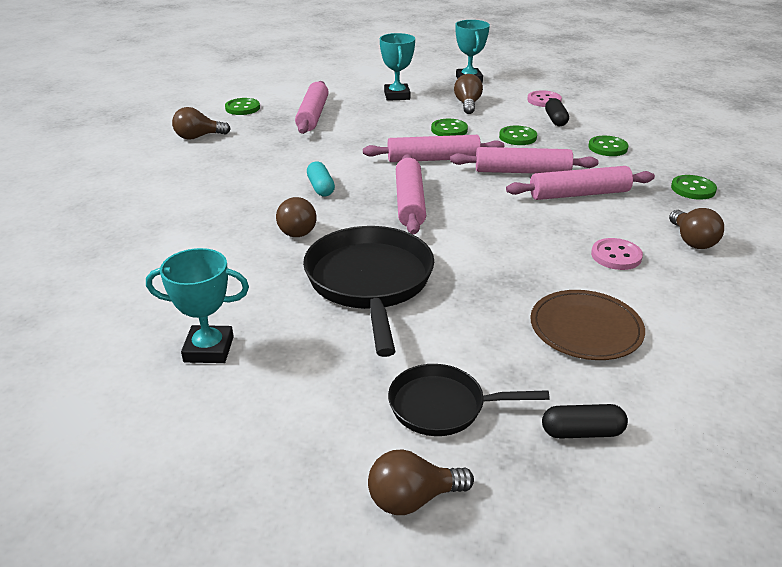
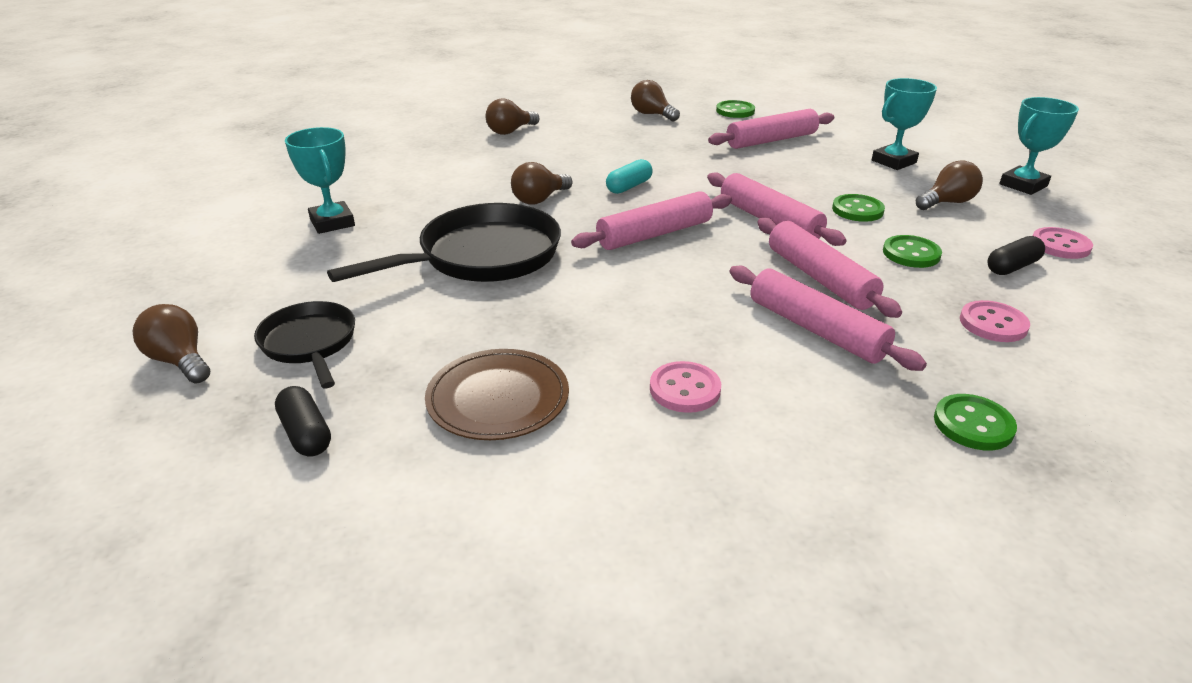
camera: 60 degrees right, 0 degrees up
green button [588,136,629,156] -> pink button [960,300,1030,342]
brown light bulb [669,208,724,249] -> brown light bulb moved to [486,99,539,135]

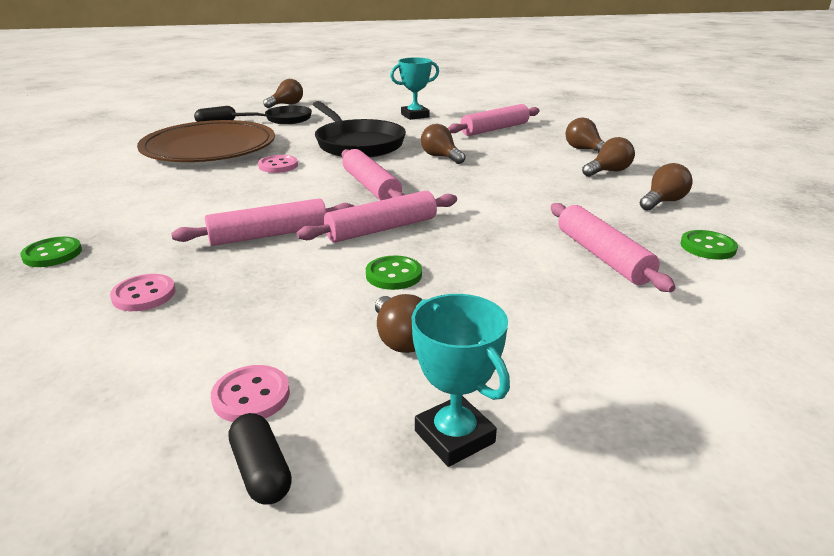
camera: 95 degrees right, 5 degrees down
brown plate [425,349,569,440] -> brown plate [137,120,275,162], size x1.84
turquoise capsule [606,159,653,194] -> none
pink button [650,361,721,413] -> pink button moved to [258,155,298,173]
pink rolling pin [729,266,927,371] -> pink rolling pin moved to [448,104,540,136]
turquoise trophy [872,78,937,170] -> none
green button [883,235,942,268] -> none
black capsule [987,236,1045,275] -> black capsule moved to [229,413,292,505]
none -> brown light bulb [582,137,635,177]

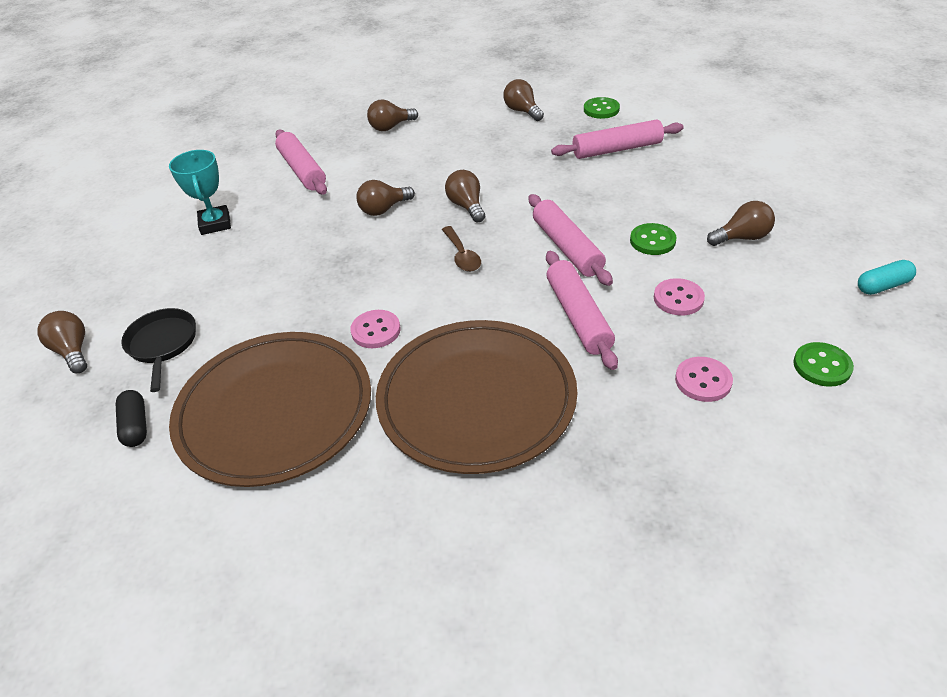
camera: 80 degrees left, 15 degrees up
green button [20,237,82,267] -> green button moved to [793,342,854,387]
pink button [211,365,290,422] -> pink button moved to [654,278,705,316]
black capsule [229,413,292,505] -> turquoise capsule [858,260,916,295]
black pan [313,101,406,158] -> none
pink rolling pin [341,149,404,201] -> brown spoon [442,226,481,272]
turquoise trophy [412,294,510,467] -> none
brown light bulb [582,137,635,177] -> brown light bulb moved to [445,170,485,222]
none -> brown plate [376,320,577,474]

